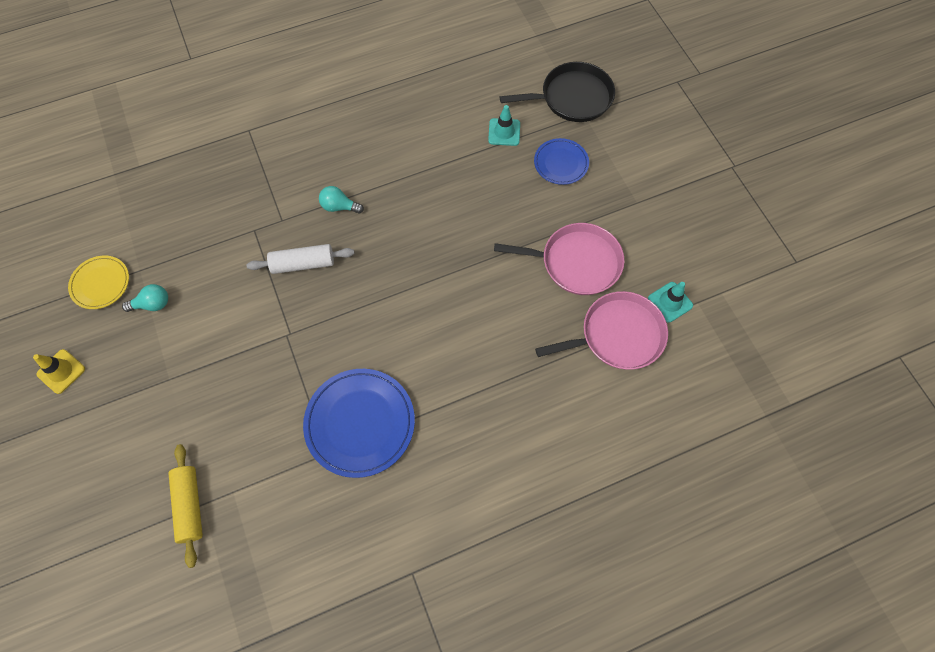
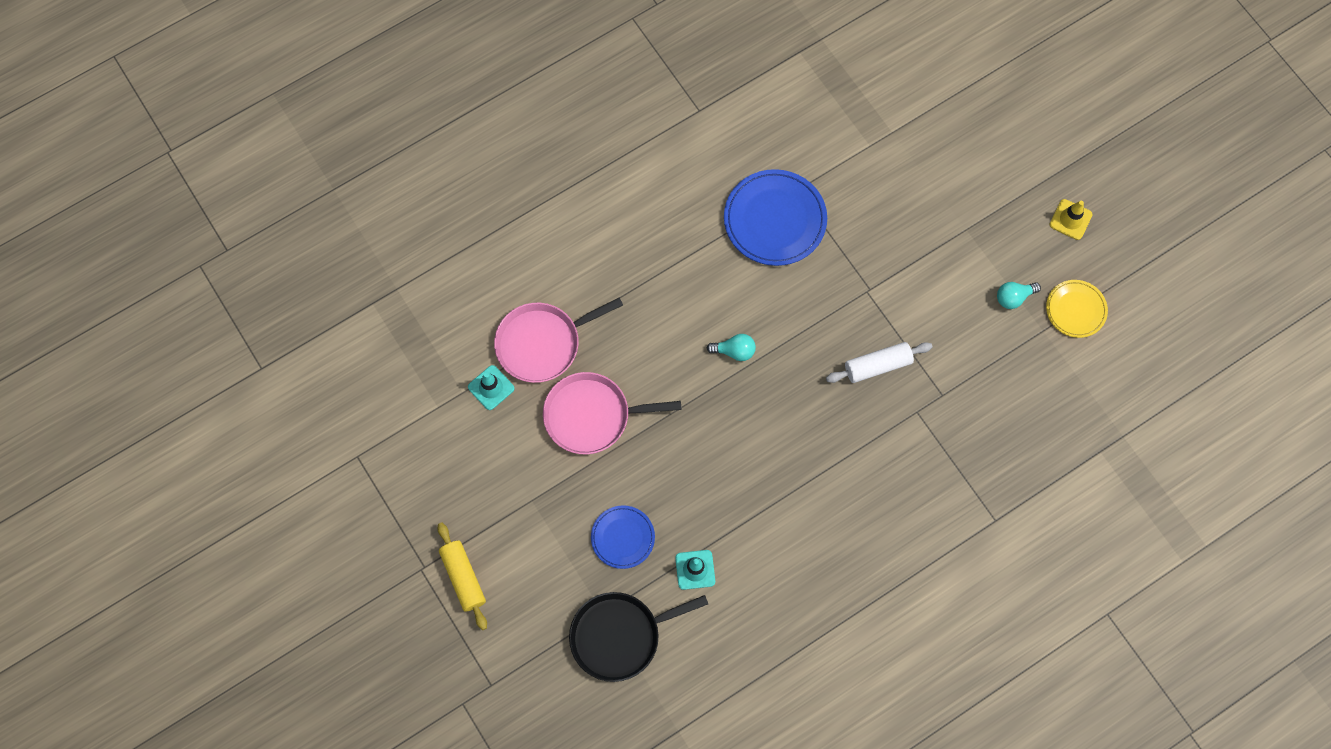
camera: 170 degrees right, 5 degrees up
yellow rolling pin [169,444,203,568] -> yellow rolling pin moved to [438,523,487,630]
turquoise light bulb [319,186,364,214] -> turquoise light bulb moved to [707,334,756,361]

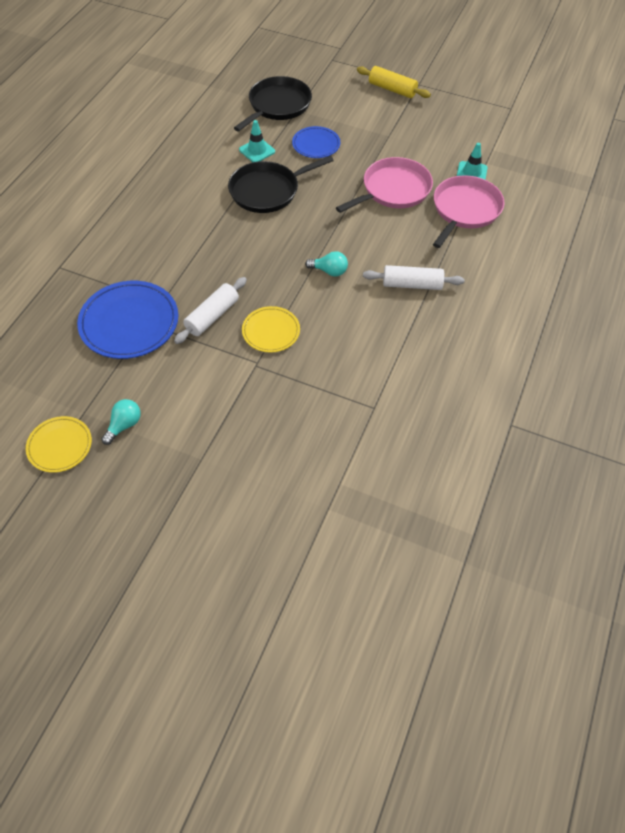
camera: 145 degrees right, 15 degrees down
turquoise light bulb [707,334,756,361] -> turquoise light bulb turned 135 degrees counterclockwise [305,251,348,276]
blue plate [724,169,827,266] -> blue plate moved to [77,281,178,359]
yellow traffic cone [1049,199,1093,240] -> none
none -> black pan [228,156,334,213]
none -> yellow plate [242,306,300,353]
none -> white rolling pin [363,265,465,290]

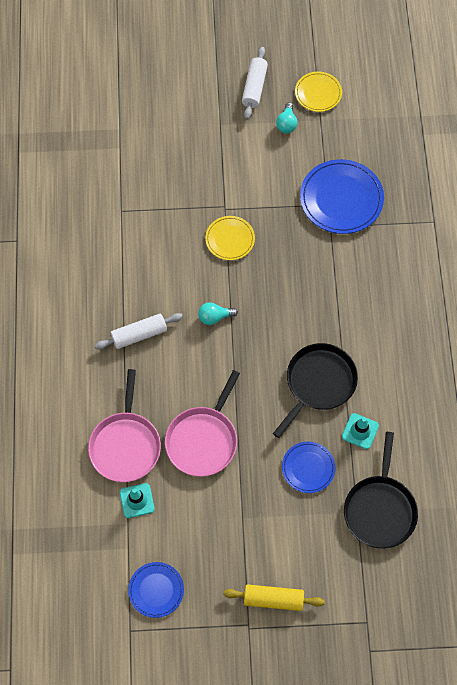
camera: 155 degrees right, 10 degrees up
white rolling pin [174,277,247,344] -> white rolling pin moved to [242,47,268,119]
none -> blue plate [128,562,184,618]

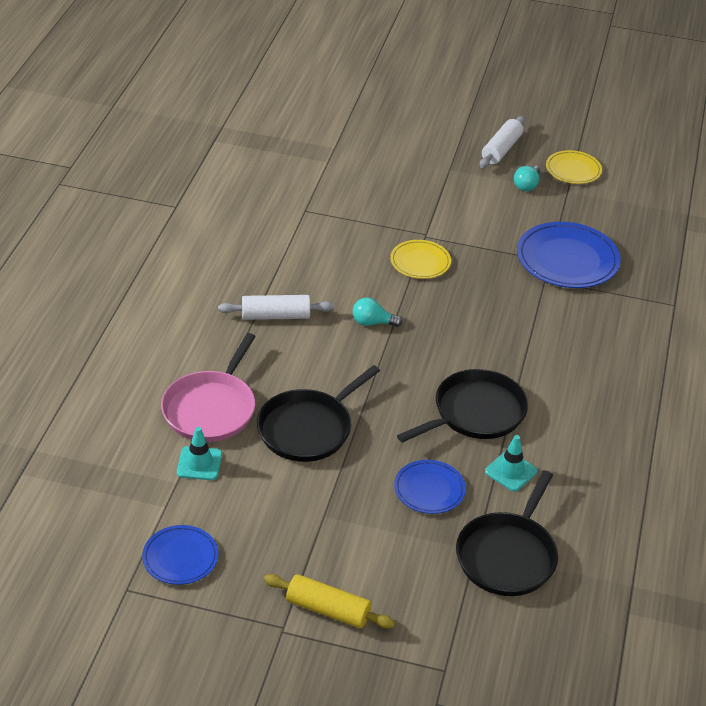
camera: 15 degrees right, 25 degrees down
pink pan [165,370,240,477] -> black pan [257,365,380,462]

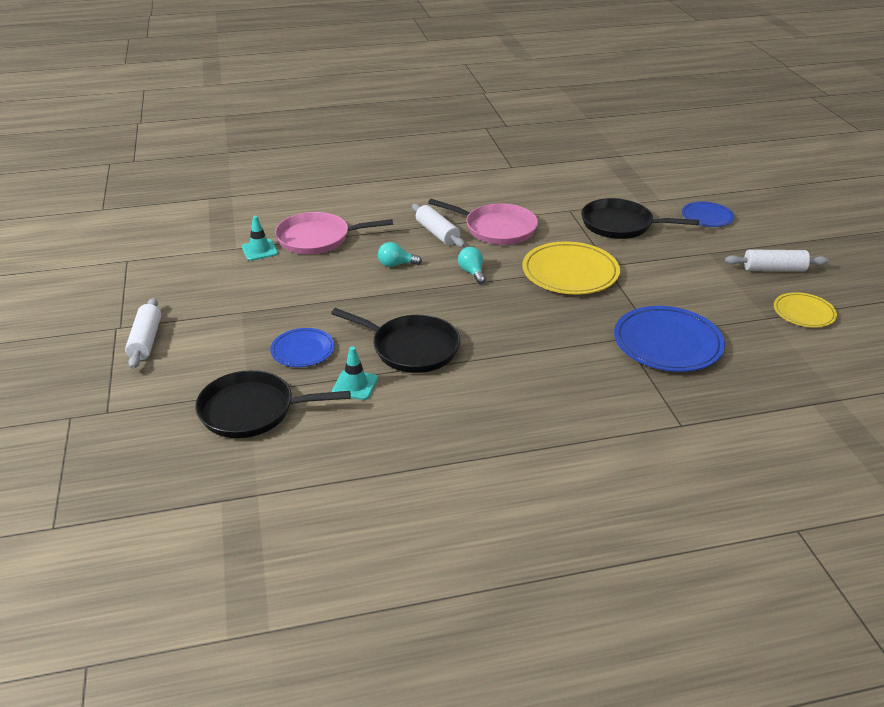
camera: 65 degrees right, 5 degrees down
blue plate [142,525,218,585] -> blue plate moved to [682,201,734,227]
black pan [257,365,380,462] -> black pan moved to [581,198,699,239]
yellow rolling pin [264,574,395,629] -> white rolling pin [125,298,161,369]
yellow plate [390,240,451,279] -> yellow plate [522,241,620,295], size x1.71
turquoise light bulb [514,165,540,191] -> turquoise light bulb moved to [378,242,422,267]
none -> pink pan [428,199,538,245]

